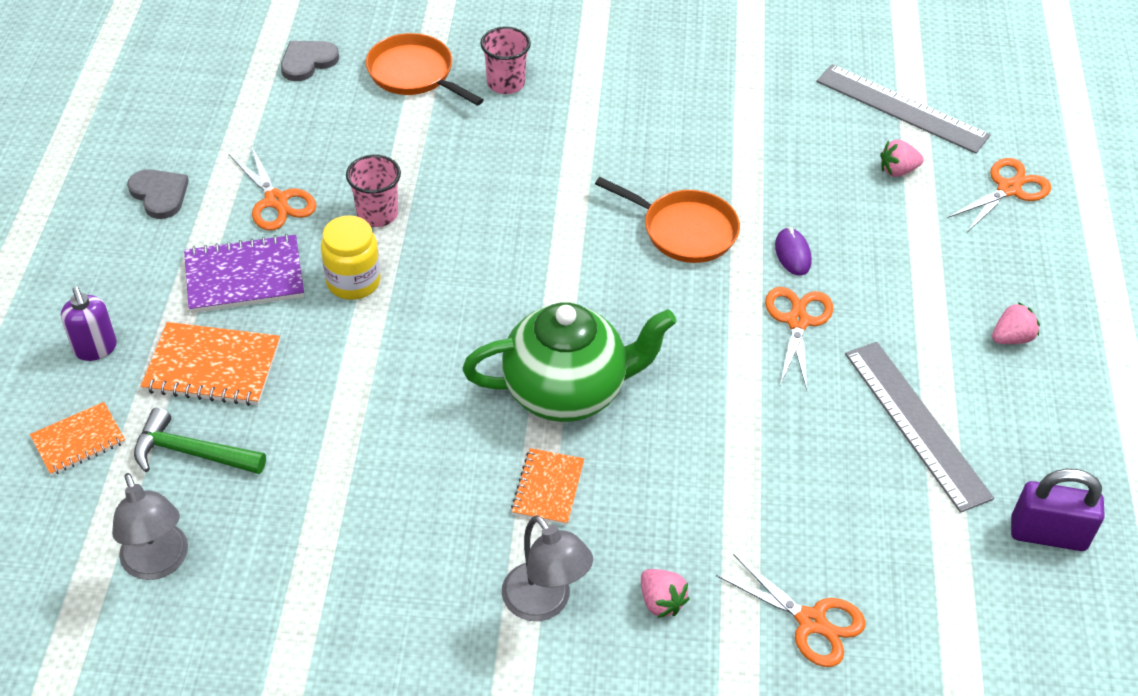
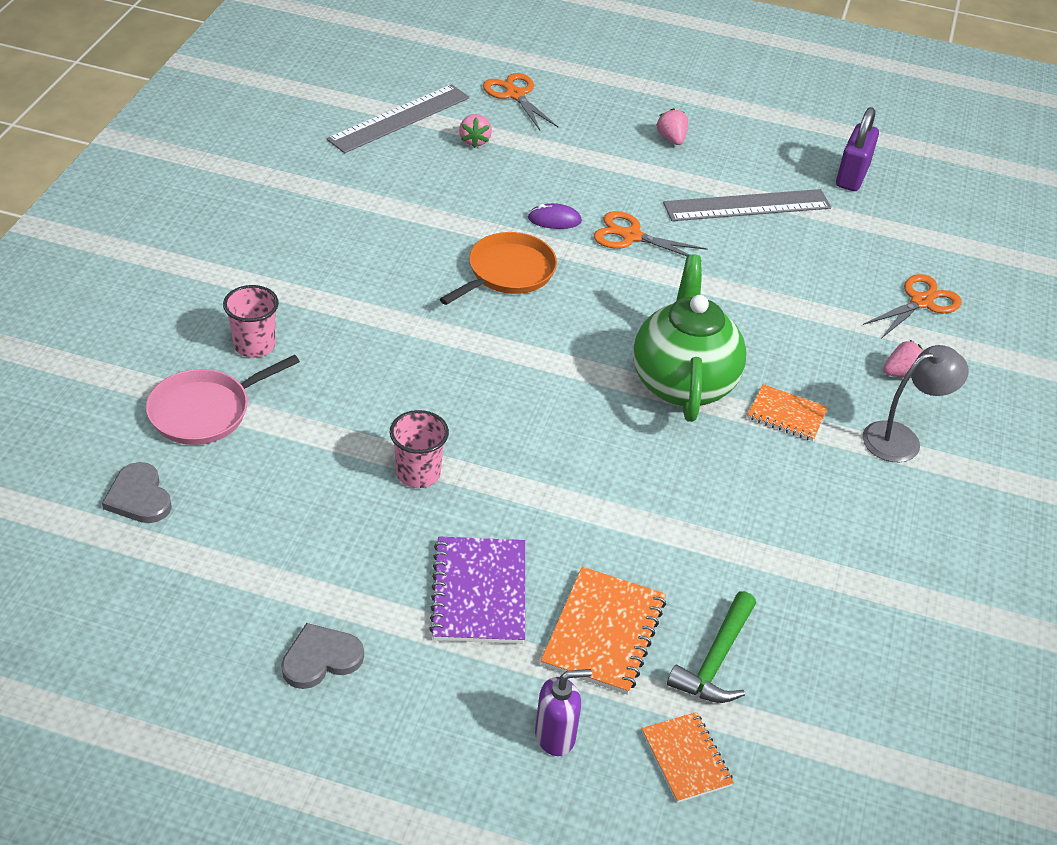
camera: 80 degrees left, 5 degrees down
grey lamp [112,473,188,580] -> none
orange scissors [229,145,316,231] -> none
yellow jar [321,215,381,300] -> none
orange pan [366,33,483,106] -> pink pan [146,355,300,445]

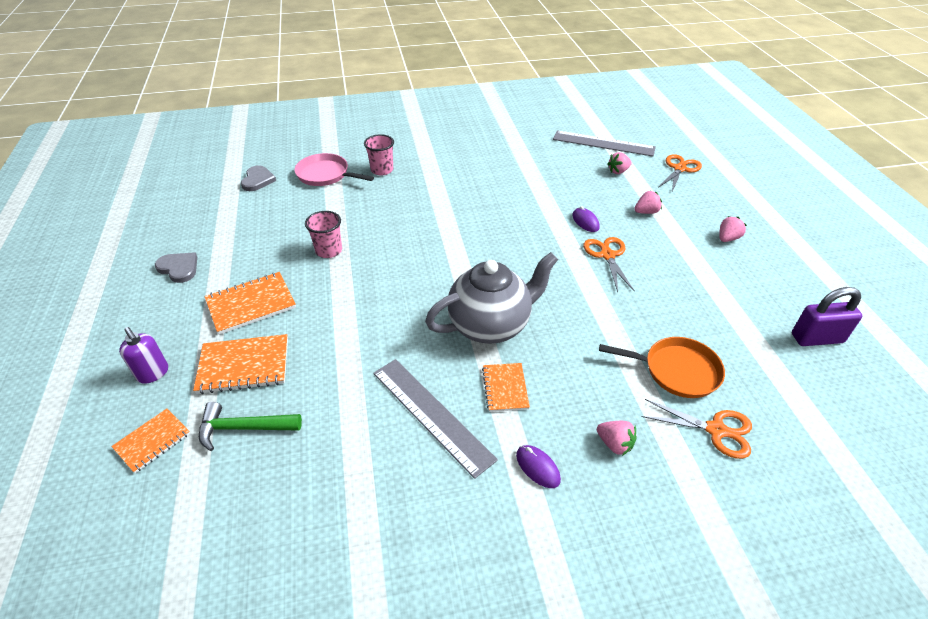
camera: 65 degrees right, 0 degrees up
grey heart [102,462,172,523] -> grey heart turned 150 degrees clockwise [241,165,276,191]
purple notebook [429,537,525,644] -> orange notebook [205,272,296,335]
orange pan [440,232,557,305] -> orange pan moved to [599,337,725,398]
green teapot [633,254,746,422] -> grey teapot [425,252,558,344]
grey ruler [663,189,831,221] -> grey ruler moved to [373,359,498,479]
grey lamp [863,345,969,462] -> purple mouse [516,445,561,488]
none -> pink strawberry [634,191,662,214]

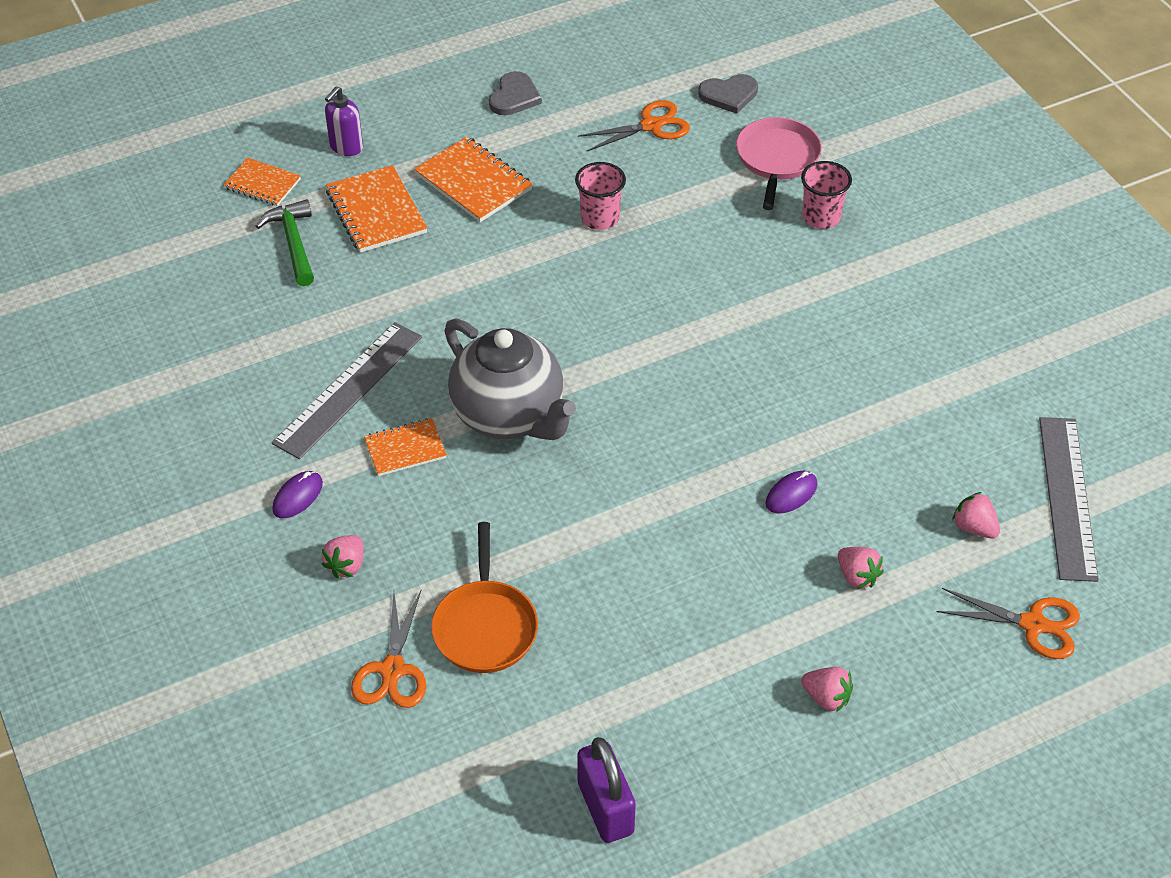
camera: 75 degrees right, 5 degrees up
orange scissors [583,237,635,292] -> orange scissors moved to [578,100,690,151]

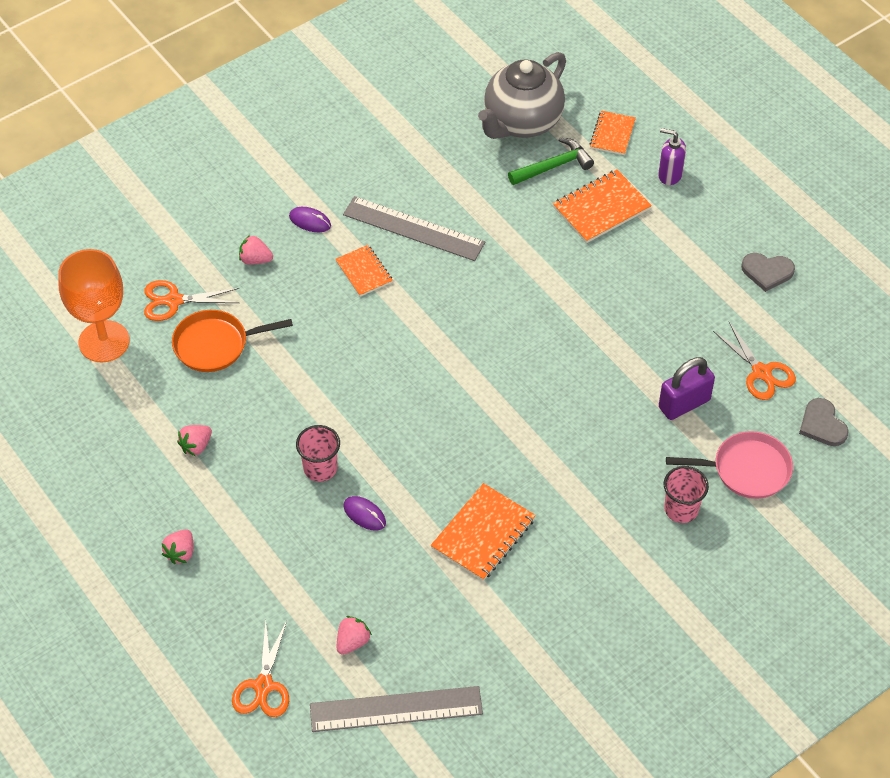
camera: 80 degrees right, 5 degrees up
orange notebook [414,136,533,222] -> orange notebook moved to [431,483,536,581]
grey teapot [444,318,576,440] -> grey teapot moved to [478,52,566,139]
pink cup [575,162,626,230] -> pink cup moved to [296,425,340,482]
purple padlock [577,737,636,843] -> purple padlock moved to [659,357,715,420]
pink strawberry [838,547,884,589] -> pink strawberry moved to [177,425,212,456]
none -> orange goblet [58,249,130,362]

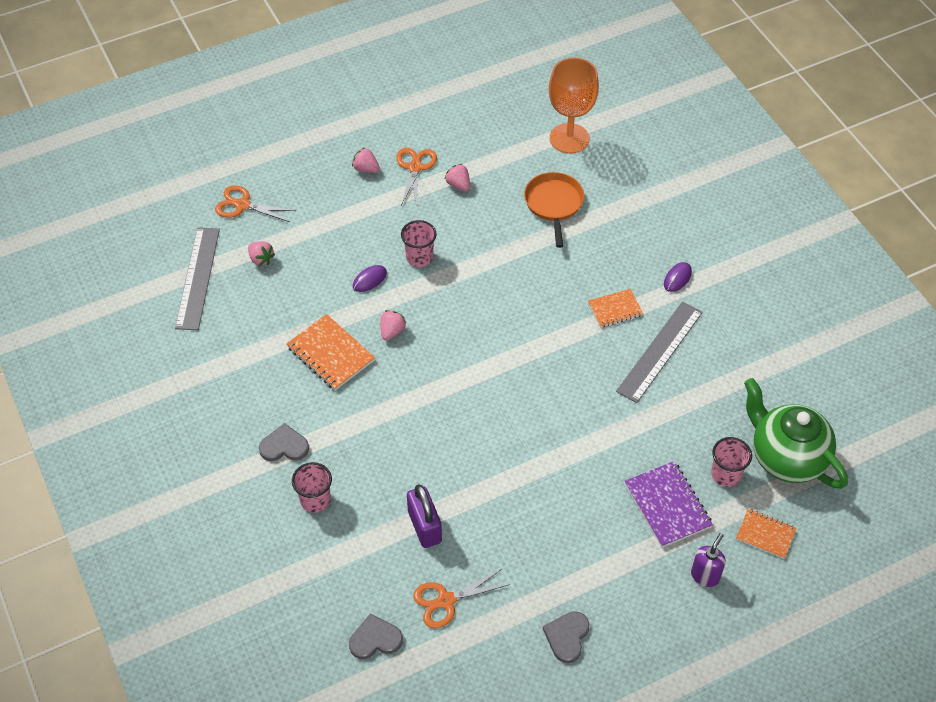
camera: 100 degrees right, 0 degrees up
orange scissors [144,280,239,321] -> orange scissors moved to [396,148,437,205]
pink strawberry [239,235,273,265] -> pink strawberry moved to [380,310,406,341]
grey teapot [478,52,566,139] -> green teapot [744,378,848,489]
green hammer [508,138,594,185] -> pink cup [711,437,752,487]
orange notebook [553,169,652,243] -> purple notebook [625,461,713,547]
pink pan [666,431,793,499] -> none
none -> grey heart [259,423,309,461]

